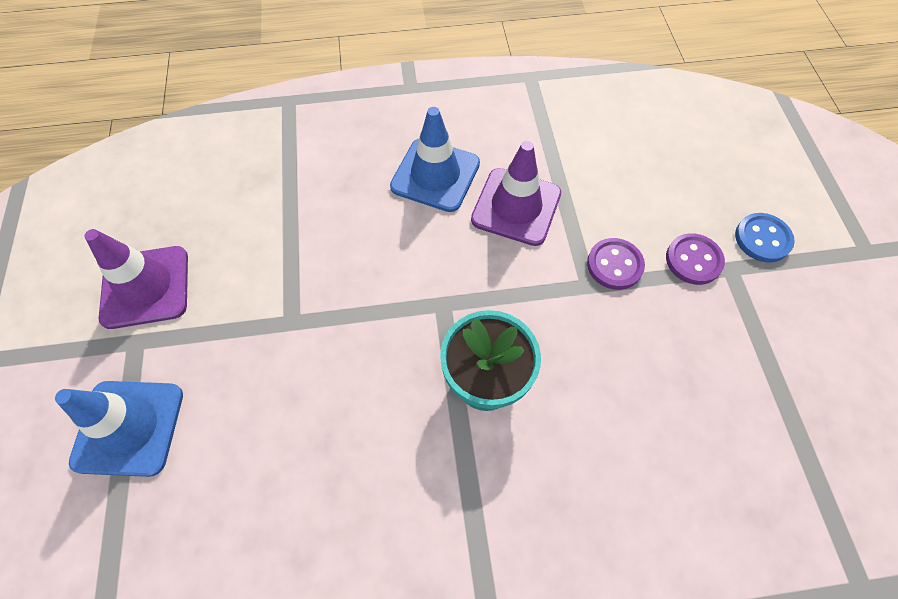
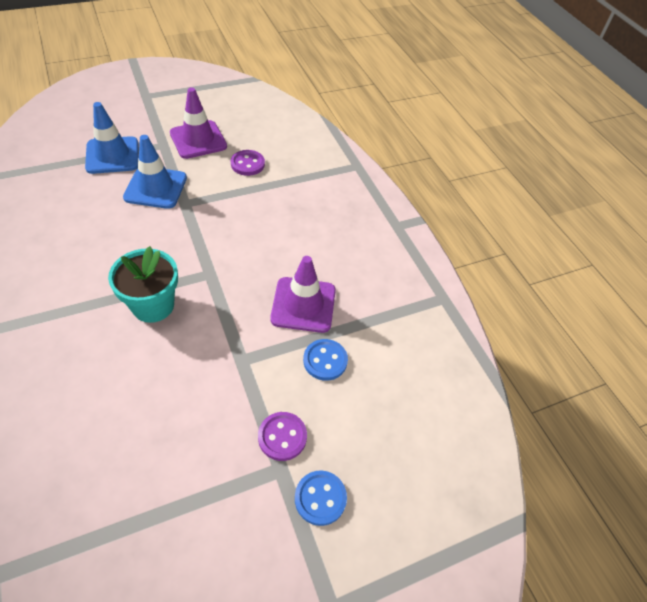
camera: 70 degrees right, 10 degrees down
blue traffic cone [390,107,480,212] -> blue traffic cone moved to [123,135,187,209]
purple button [587,238,645,290] -> purple button moved to [231,150,265,176]
none -> blue button [303,339,348,381]

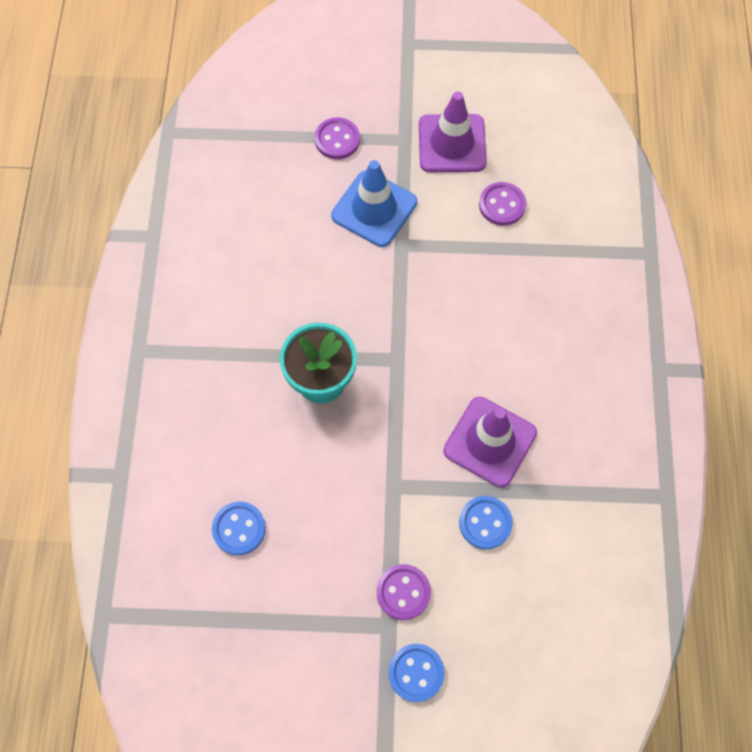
camera: 30 degrees right, 15 degrees up
blue traffic cone [85,102,139,174] -> purple button [315,117,360,159]
none -> blue button [212,502,266,555]

